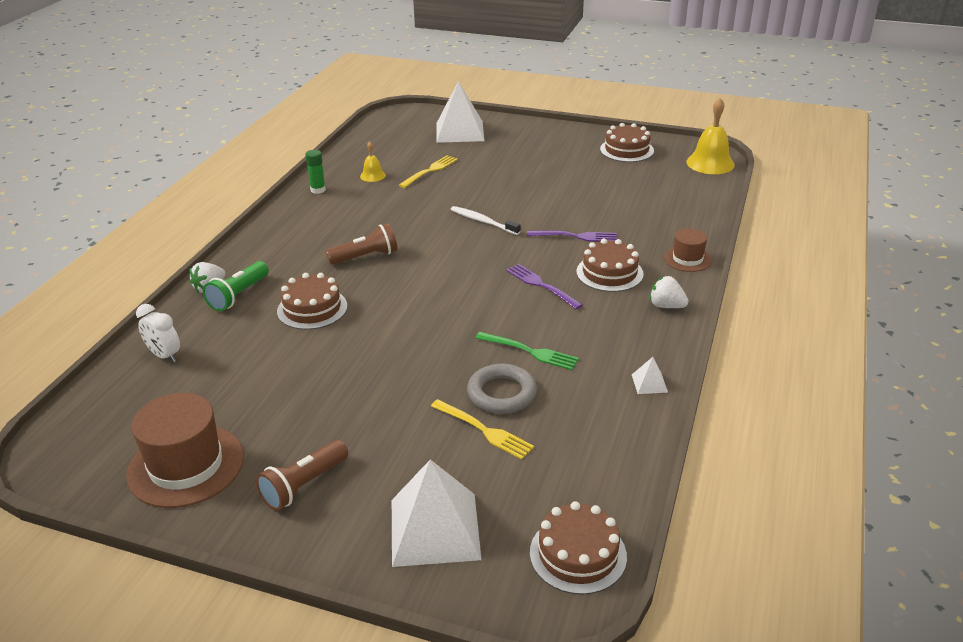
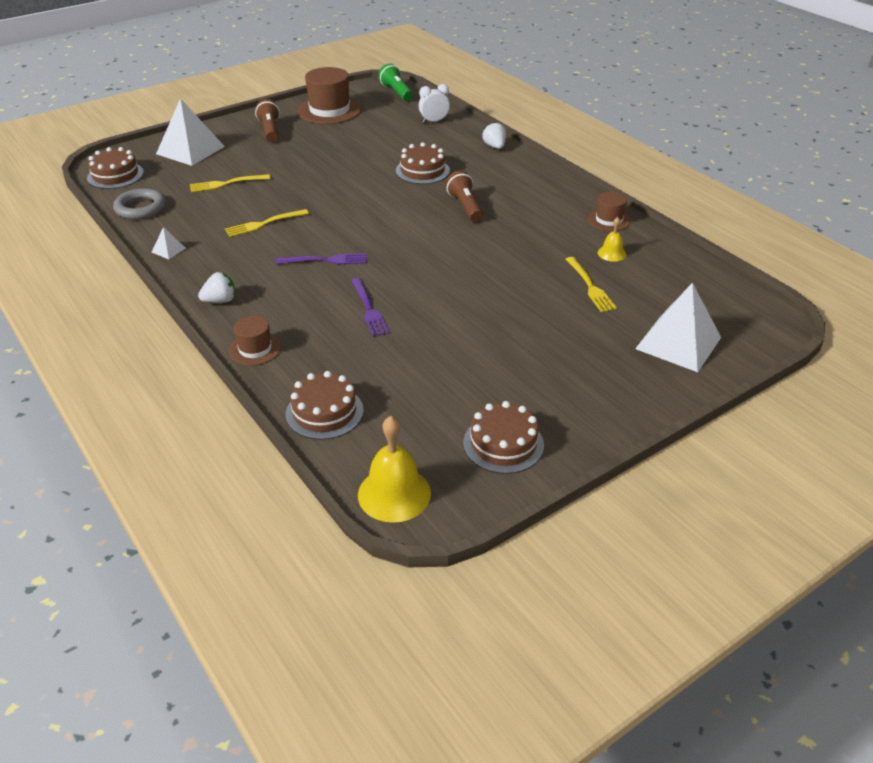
camera: 125 degrees right, 5 degrees up
green flashlight [203,261,269,311] -> green flashlight moved to [378,64,413,101]
green glue stick [305,150,326,194] -> brown hat [588,192,631,231]
brown flashlight [326,223,398,265] -> brown flashlight turned 150 degrees clockwise [445,171,483,222]
white toothbrush [451,206,521,235] -> none
grey ring [467,364,537,414] -> grey ring moved to [113,188,166,220]
green fork [476,332,579,370] -> yellow fork [225,209,309,237]
purple fork [527,230,617,242] -> purple fork turned 60 degrees counterclockwise [351,278,390,337]
brown cake [576,239,644,292] -> brown cake moved to [286,371,364,440]

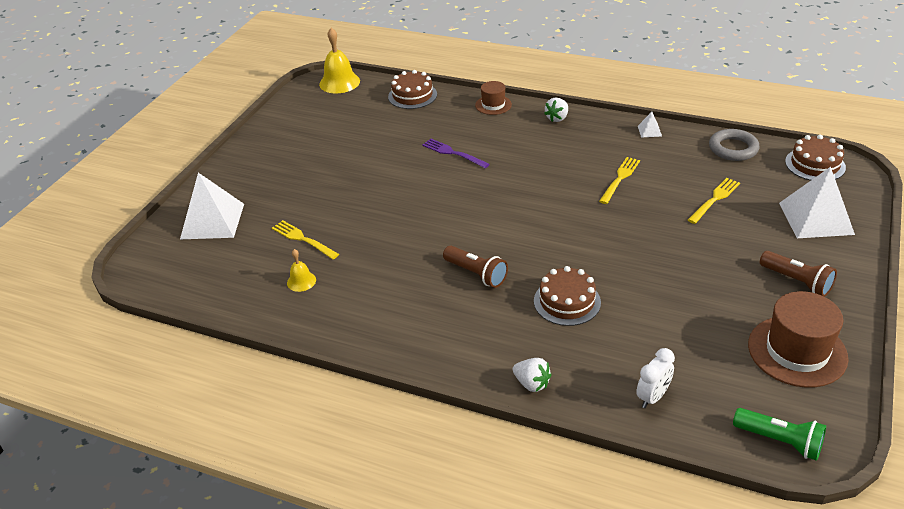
camera: 150 degrees right, 0 degrees up
purple fork [276,253,367,265] -> none
brown cake [463,401,544,474] -> none
brown hat [588,192,631,231] -> none

